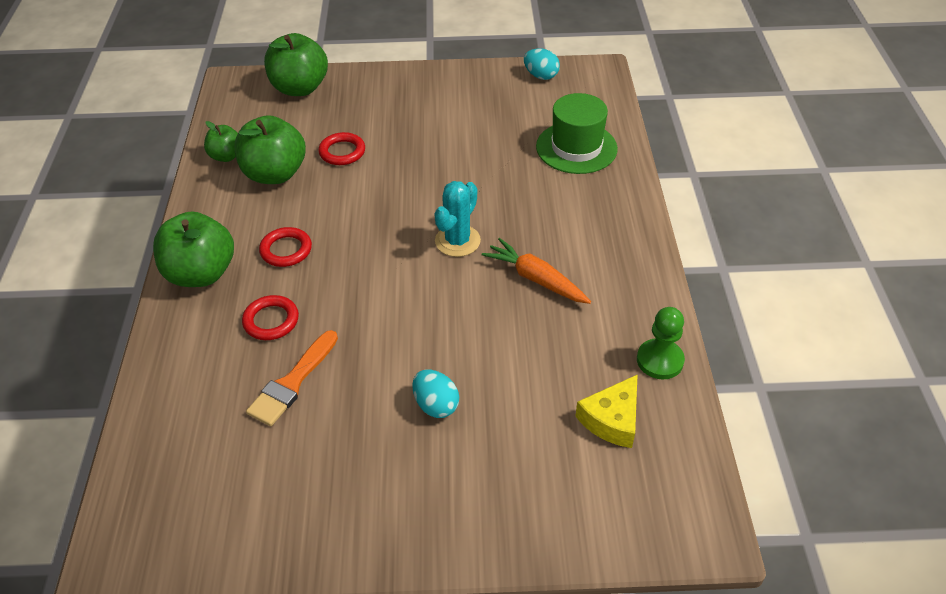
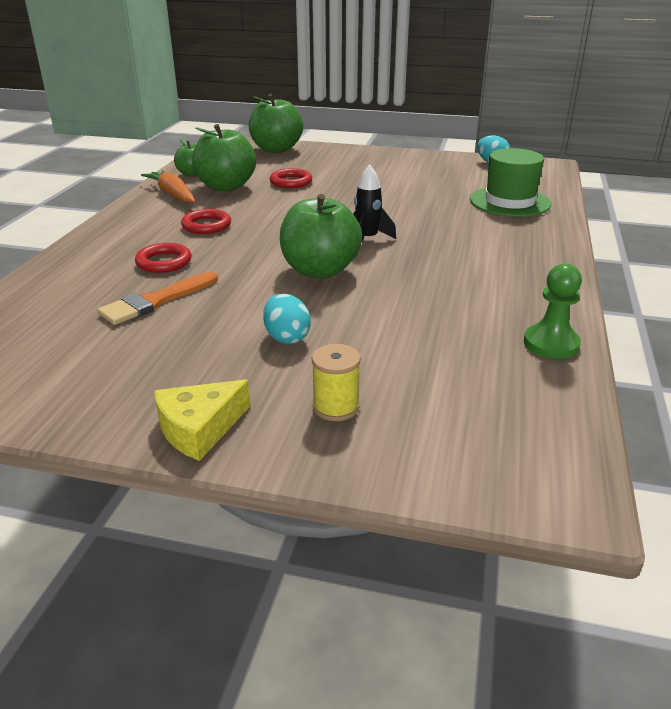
camera: 15 degrees right, 15 degrees down
green apple [153,212,234,287] -> green apple moved to [280,194,362,278]
turquoise cactus [434,181,481,257] -> black rocket [353,165,396,243]
orange carrot [482,238,591,304] -> orange carrot moved to [141,170,195,203]
yellow cheese [575,374,638,448] -> yellow cheese moved to [154,379,250,461]
none -> yellow spool [312,344,361,421]

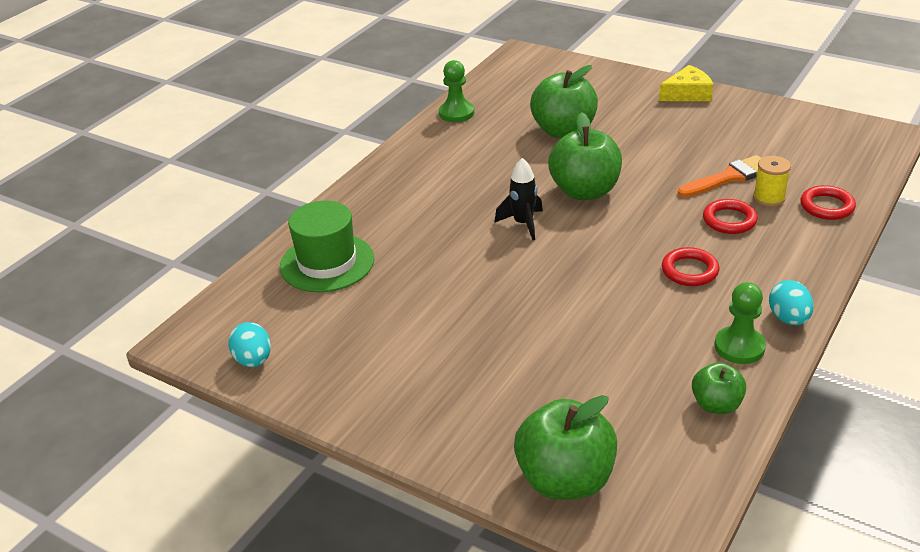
camera: 160 degrees left, 5 degrees up
orange carrot [141,170,195,203] -> green pawn [715,282,766,364]
green apple [192,124,256,191] -> green apple moved to [530,65,598,138]
turquoise egg [263,294,311,344] -> turquoise egg moved to [769,280,813,325]
red ring [270,168,312,188] -> red ring moved to [800,185,856,220]
yellow spool [312,344,361,421] -> yellow spool moved to [753,156,791,207]

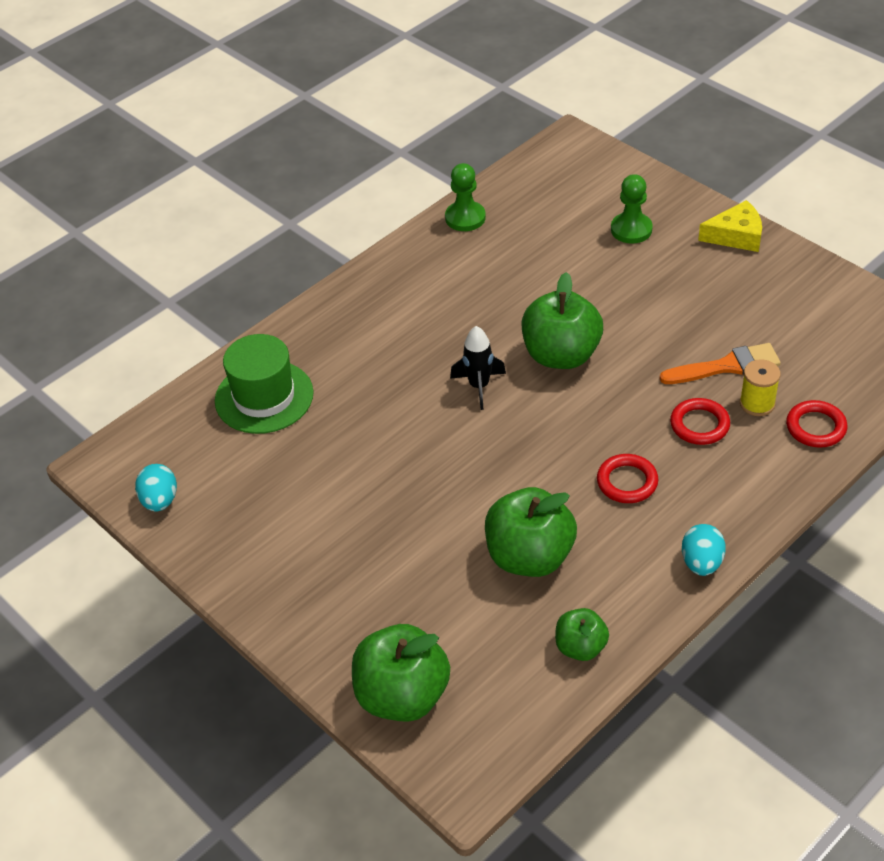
camera: 15 degrees right, 10 degrees up
green apple [530,65,598,138] -> green apple moved to [485,487,577,577]
green pawn [715,282,766,364] -> green pawn moved to [611,174,653,244]

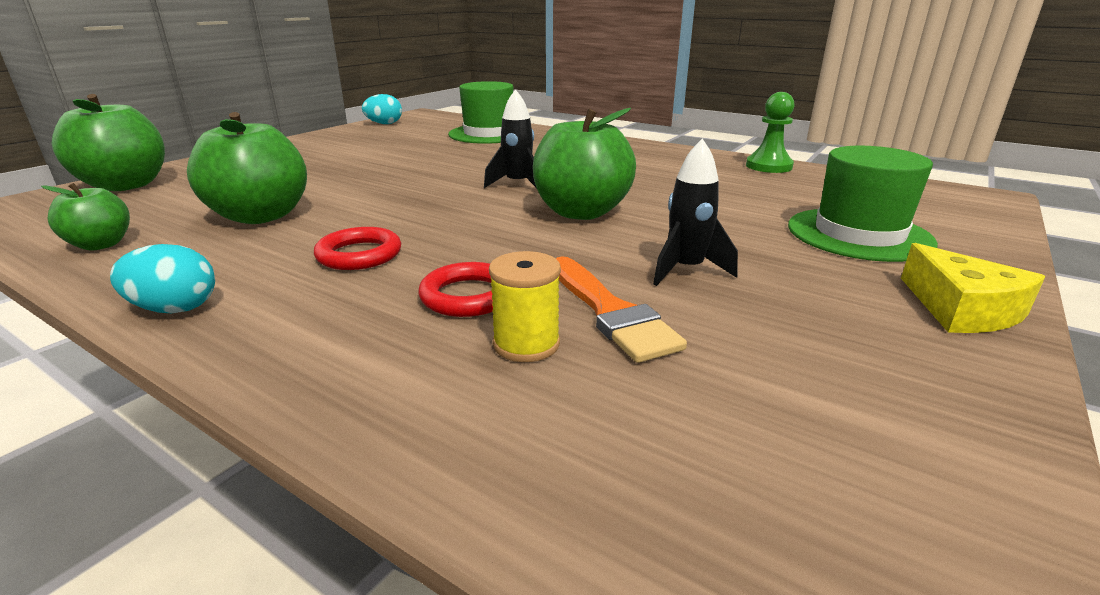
camera: 75 degrees right, 20 degrees down
green pawn [611,174,653,244] -> green hat [788,146,938,262]
red ring [786,400,847,448] -> none
none -> black rocket [653,138,738,286]

